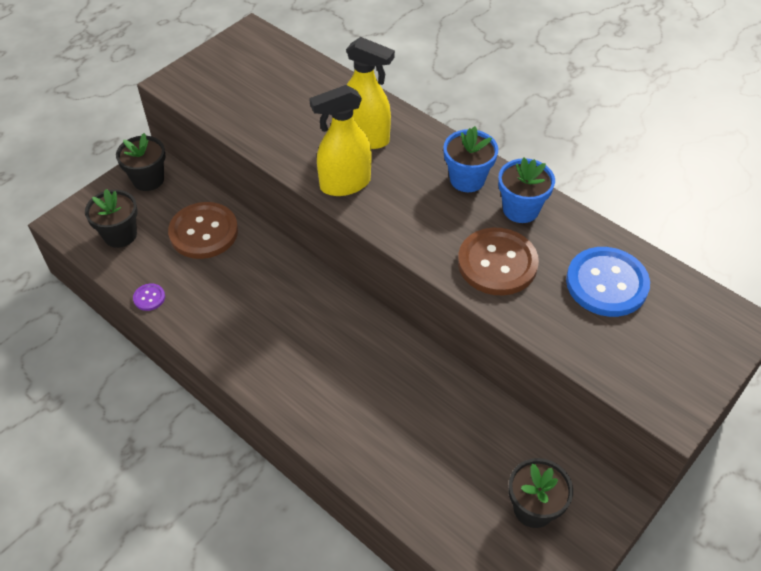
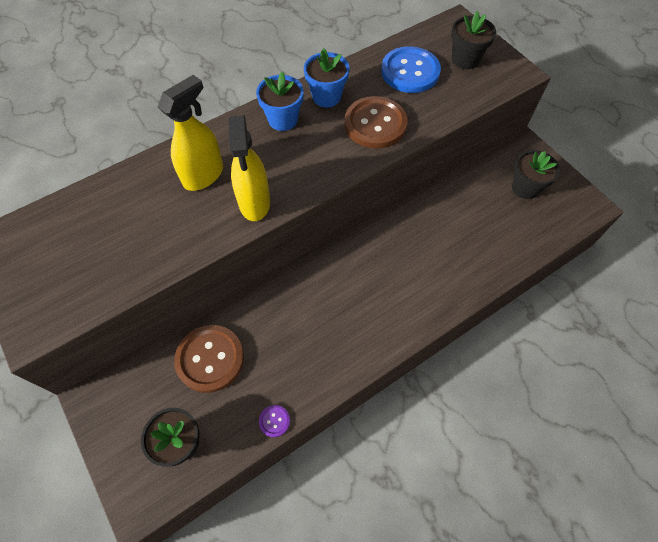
camera: 75 degrees left, 10 degrees up
black flower pot [116,133,166,191] -> black flower pot moved to [451,11,496,69]

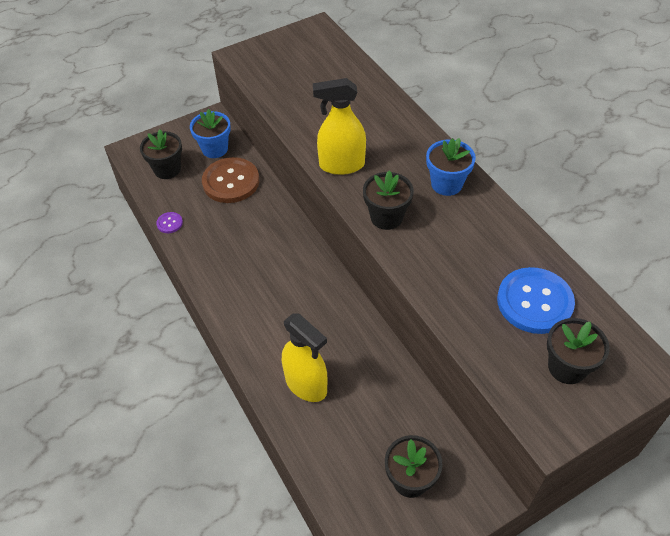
camera: 95 degrees right, 10 degrees down
yellow spray bottle [158,75,223,191] -> yellow spray bottle moved to [282,314,327,402]
blue flower pot [304,48,350,107] -> blue flower pot moved to [190,109,231,158]
brown button [344,96,407,149] -> none
none -> black flower pot [363,170,414,230]

